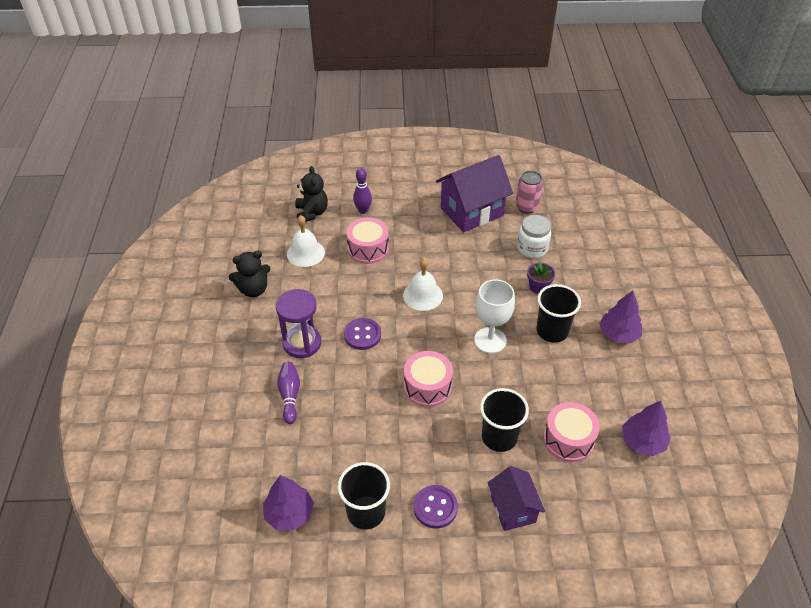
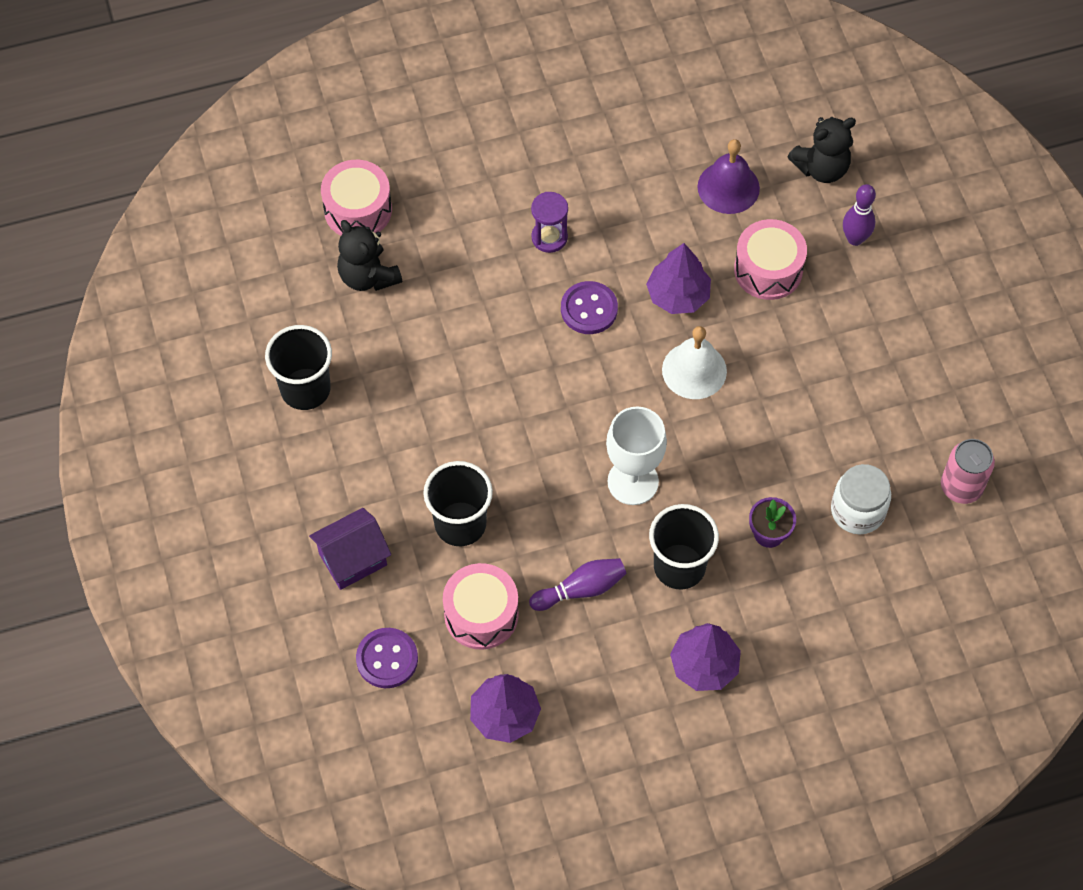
camera: 75 degrees right, 15 degrees up
black teddy bear [229,251,270,297] -> black teddy bear moved to [337,220,402,291]
purple tree [263,475,314,530] -> purple tree moved to [646,243,711,314]
purple hourglass [276,289,321,358] -> purple hourglass [531,192,568,253], size x0.63
purple bowling pin [277,362,300,424] -> purple bowling pin moved to [529,558,627,611]
white bell [287,215,325,267] -> purple bell [698,139,760,214]
pink drum [404,351,453,407] -> pink drum moved to [321,160,392,236]
purple button [413,485,458,529] -> purple button moved to [356,628,418,688]
purple house [436,155,513,232] -> none

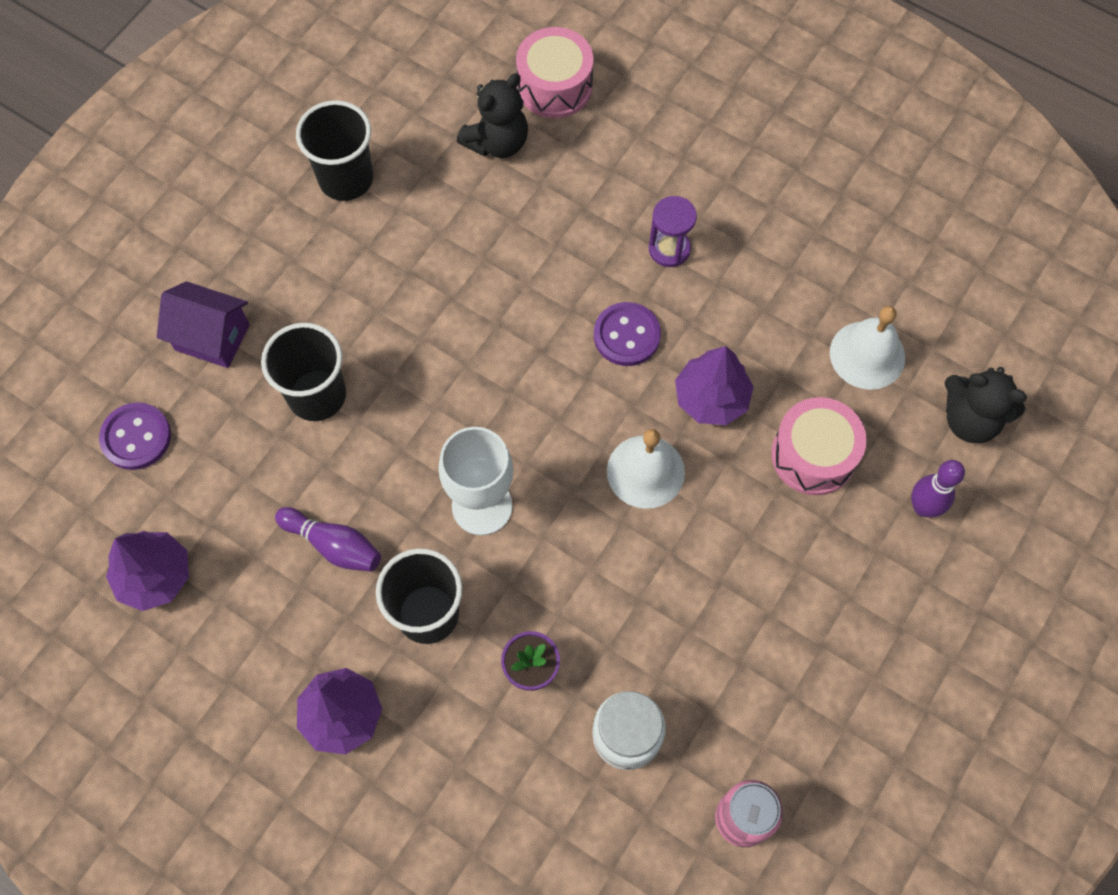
camera: 50 degrees right, 5 degrees up
black teddy bear [337,220,402,291] -> black teddy bear turned 150 degrees counterclockwise [457,73,528,158]
pink drum [443,563,519,650] -> none
purple bell [698,139,760,214] -> white bell [830,306,905,390]

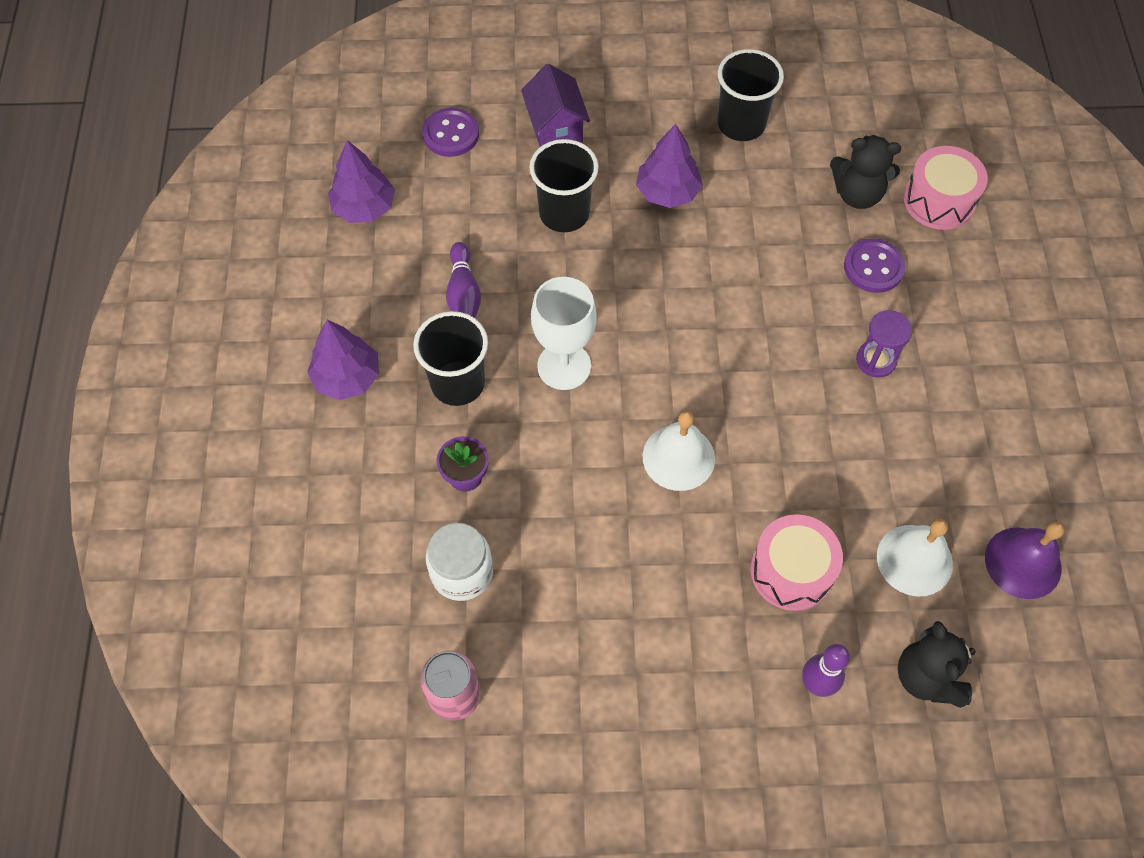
camera: 55 degrees right, 5 degrees down
purple button [594,302,661,366] -> purple button moved to [844,238,906,293]
purple tree [675,346,754,425] -> purple tree moved to [636,124,703,208]
none -> purple bell [985,522,1065,599]

